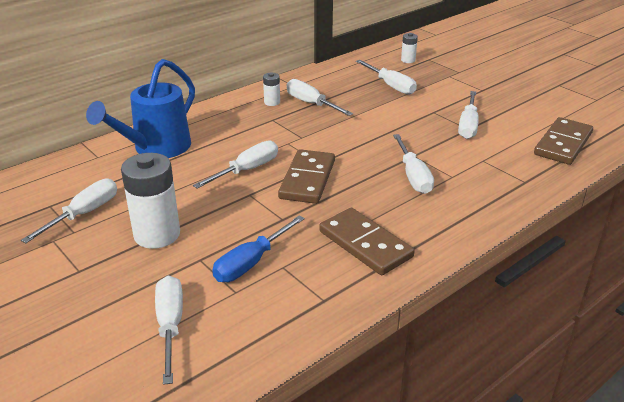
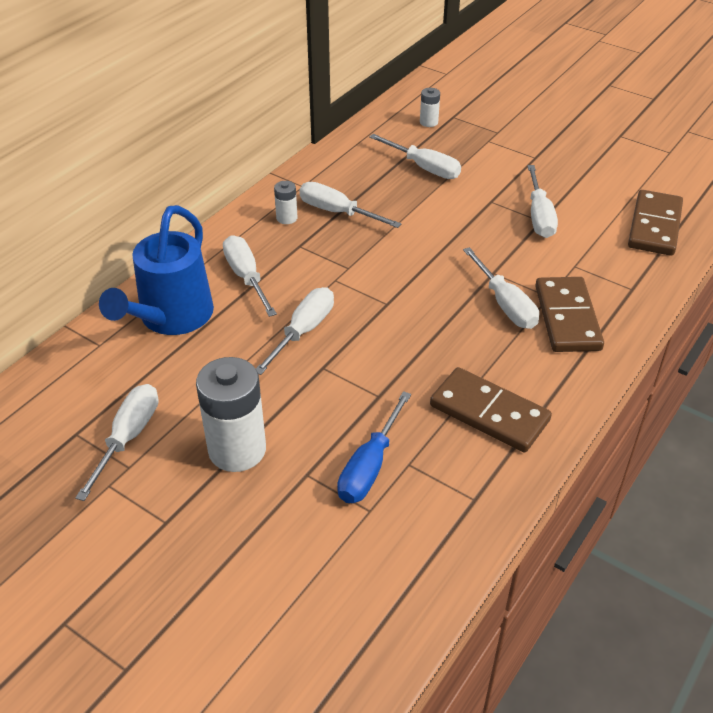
camera: 15 degrees left, 10 degrees up
white screwdriver [155,276,183,385] -> white screwdriver moved to [223,235,277,317]
brown domino [278,149,335,204] -> brown domino moved to [535,277,604,352]

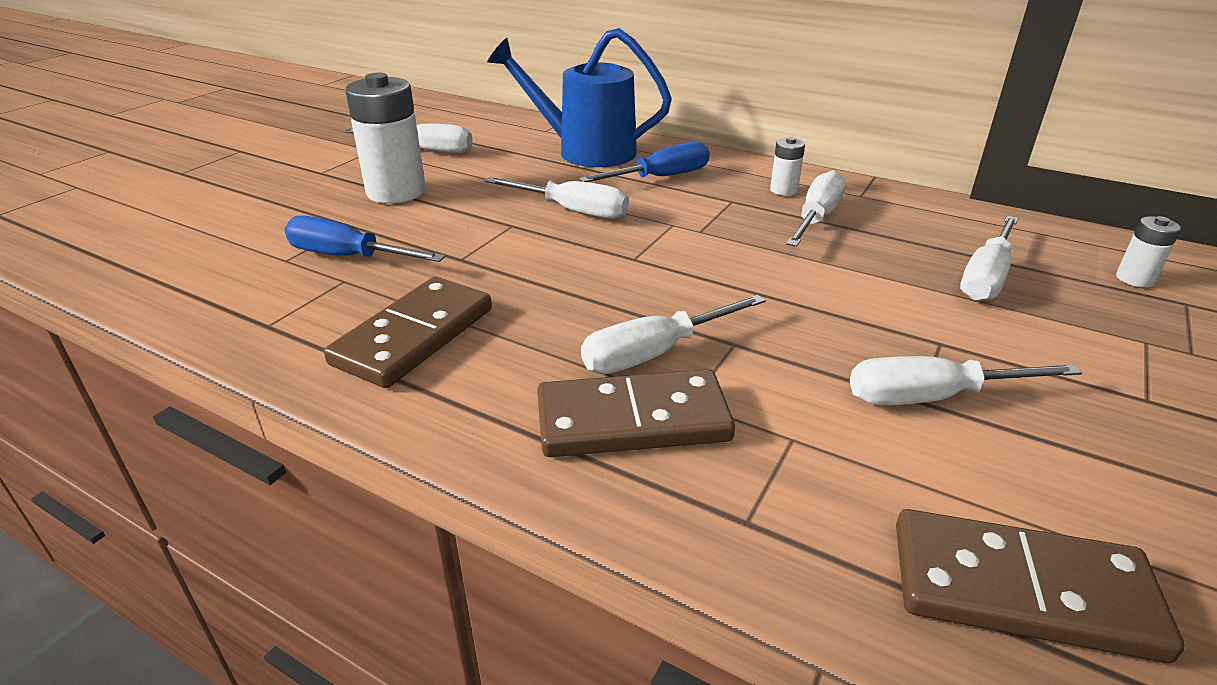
camera: 85 degrees right, 10 degrees down
white screwdriver [223,235,277,317] -> blue screwdriver [579,141,710,182]

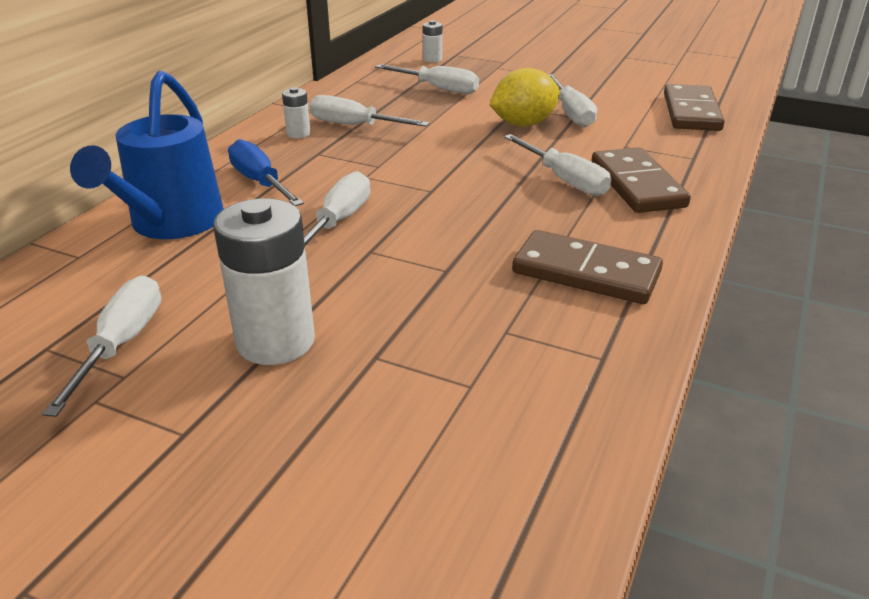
camera: 95 degrees left, 0 degrees up
blue screwdriver [284,215,445,262] -> none
none -> yellow lemon [489,68,560,127]

